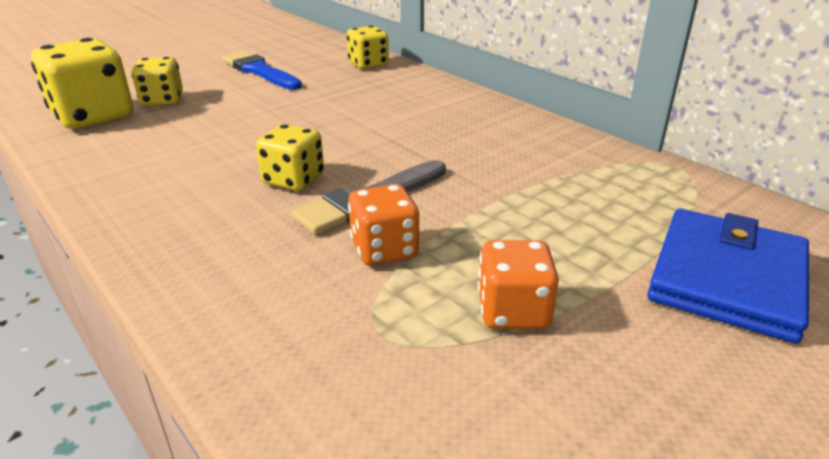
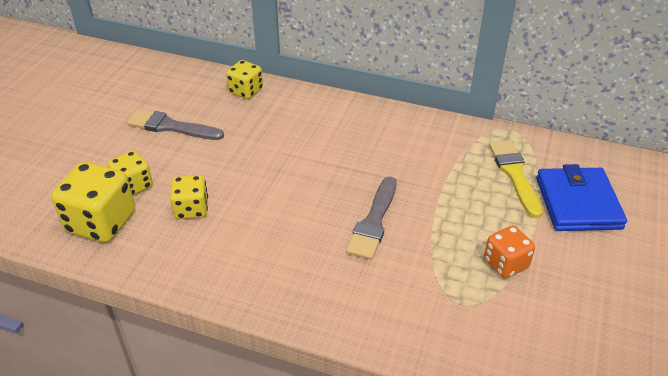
camera: 30 degrees left, 10 degrees up
blue brush [222,51,302,90] -> grey brush [127,109,224,140]
yellow dice [256,124,324,191] -> yellow dice moved to [170,175,208,219]
orange dice [348,184,420,265] -> none
none -> yellow brush [489,140,543,218]

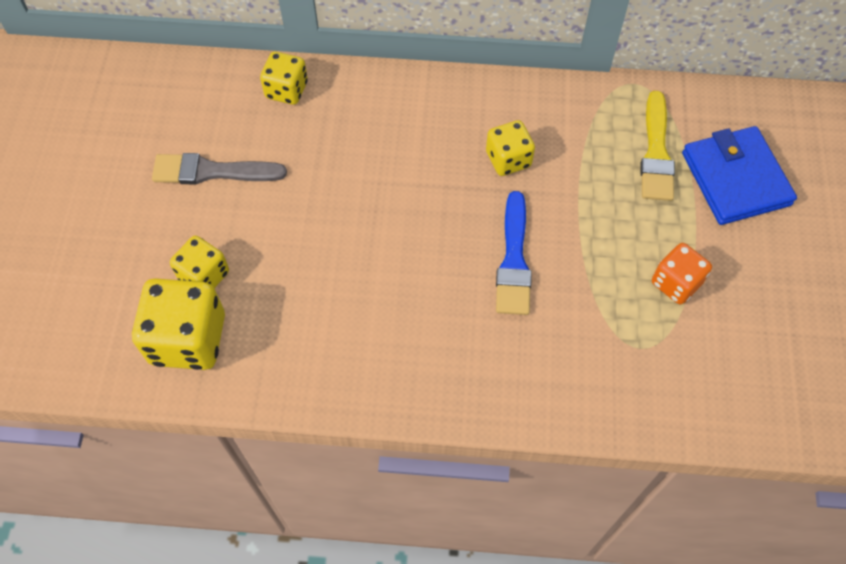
camera: 15 degrees left, 20 degrees up
yellow dice [170,175,208,219] -> yellow dice moved to [486,120,535,176]
grey brush [346,176,397,260] -> blue brush [496,191,532,315]
yellow brush [489,140,543,218] -> yellow brush turned 150 degrees counterclockwise [641,91,675,201]

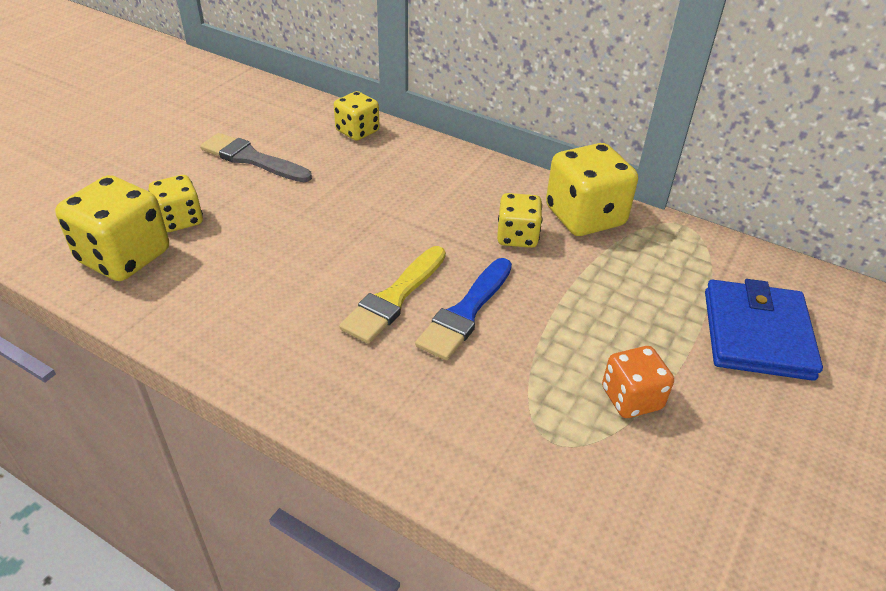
camera: 25 degrees right, 20 degrees down
yellow brush [641,91,675,201] -> yellow brush moved to [339,246,446,344]
none -> yellow dice [546,143,638,236]

